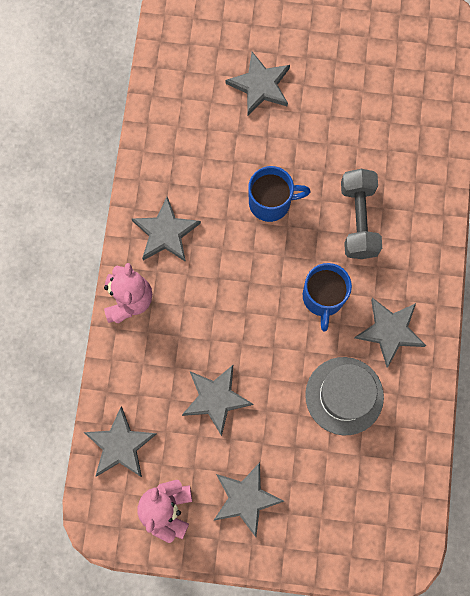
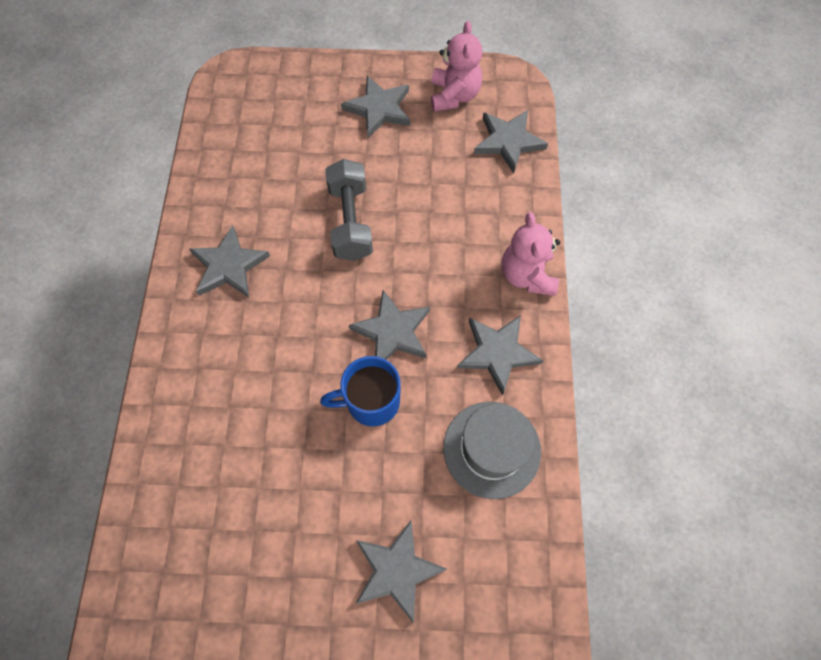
camera: 175 degrees right, 10 degrees down
grey star [182,365,253,436] -> grey star moved to [349,290,430,360]
blue mug [303,263,352,332] -> none
grey hat [305,357,384,435] -> grey hat moved to [443,402,541,499]
grey dumbbell [341,169,382,259] -> grey dumbbell moved to [325,159,373,261]

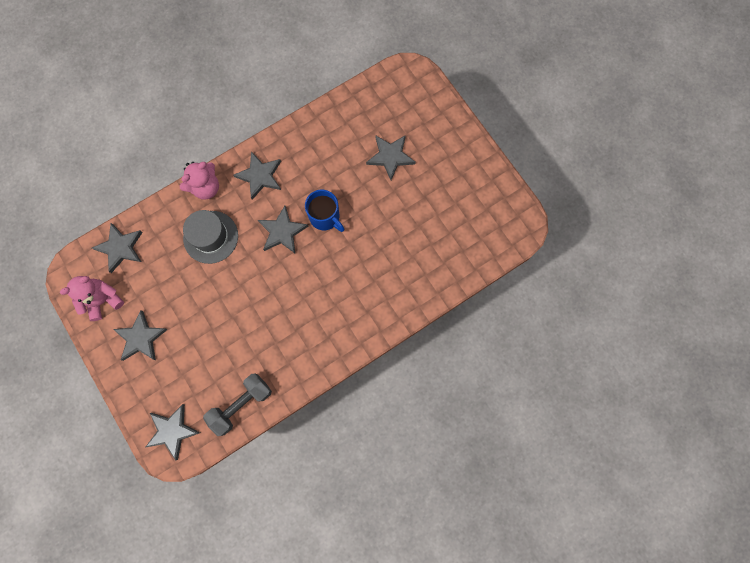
camera: 125 degrees left, 10 degrees up
grey star [189,225,270,297] -> grey star moved to [145,404,200,460]
grey dumbbell [325,159,373,261] -> grey dumbbell moved to [203,374,272,436]
grey hat [443,402,541,499] -> grey hat moved to [183,210,238,264]

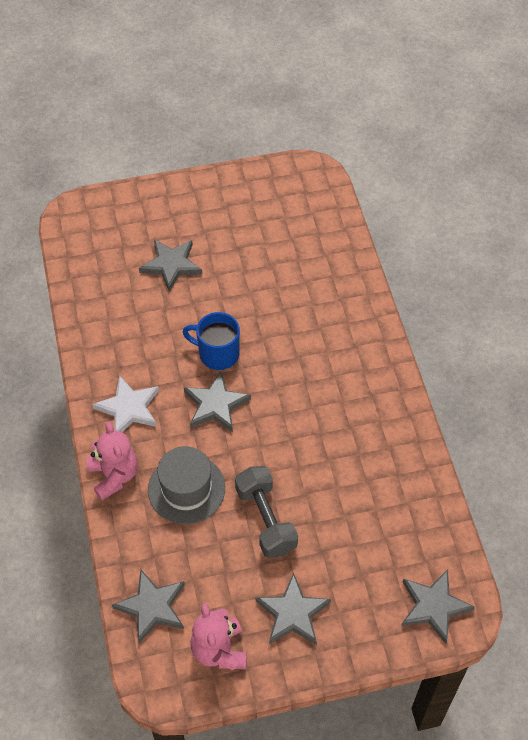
camera: 70 degrees left, 20 degrees down
grey dumbbell [203,374,272,436] -> grey dumbbell moved to [235,466,298,558]
grey star [233,151,281,200] -> white star [92,375,159,432]
blue mug [305,190,344,232] -> blue mug turned 135 degrees counterclockwise [183,312,240,370]

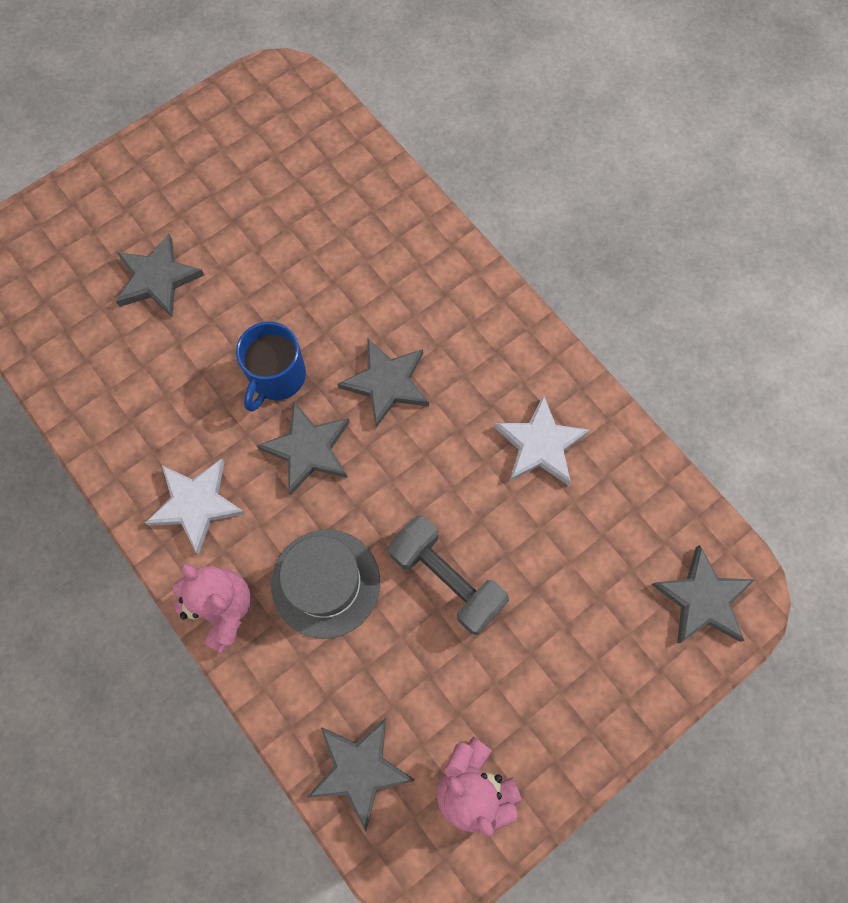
camera: 25 degrees left, 15 degrees up
blue mug [183,312,240,370] -> blue mug turned 60 degrees counterclockwise [236,322,306,412]
grey star [256,573,331,645] -> grey star moved to [338,339,429,428]
none -> white star [494,394,590,486]

